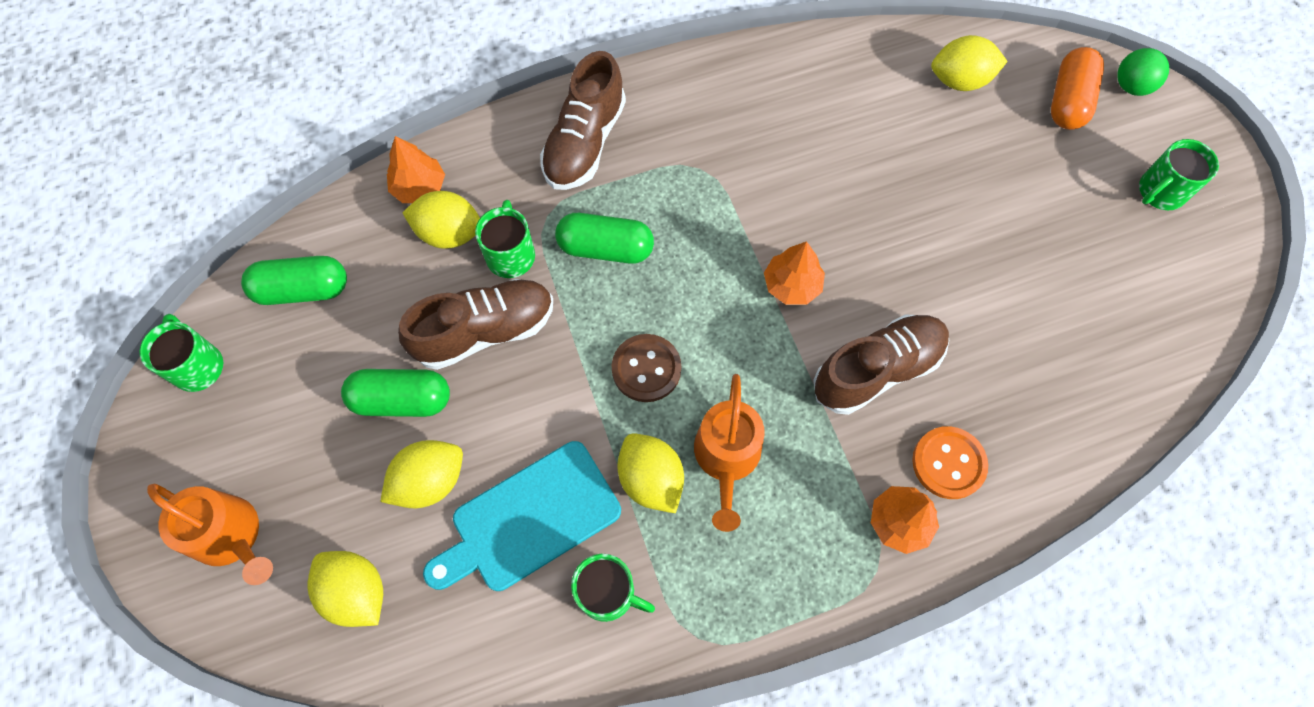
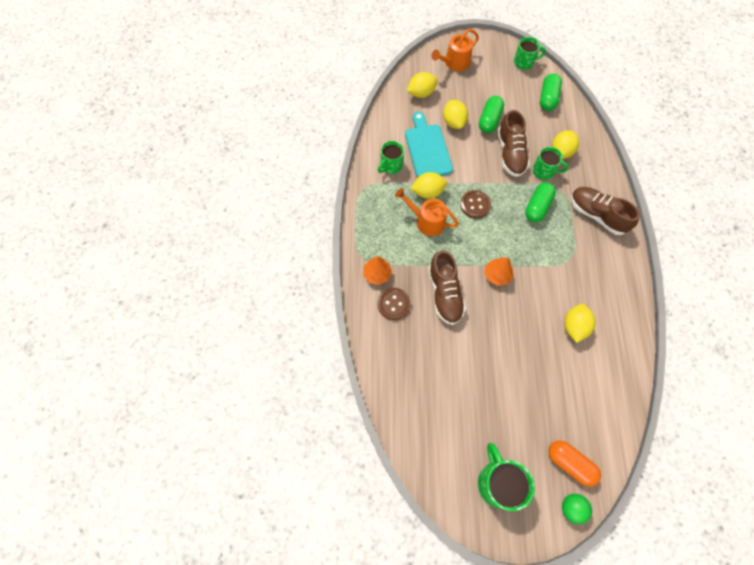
camera: 110 degrees right, 0 degrees up
orange tree [387,136,445,203] -> none
orange button [912,426,988,499] -> brown button [377,288,410,320]
yellow lemon [931,35,1008,91] -> yellow lemon moved to [564,304,596,343]
green mug [1139,139,1219,210] -> green mug [478,443,535,511], size x1.55

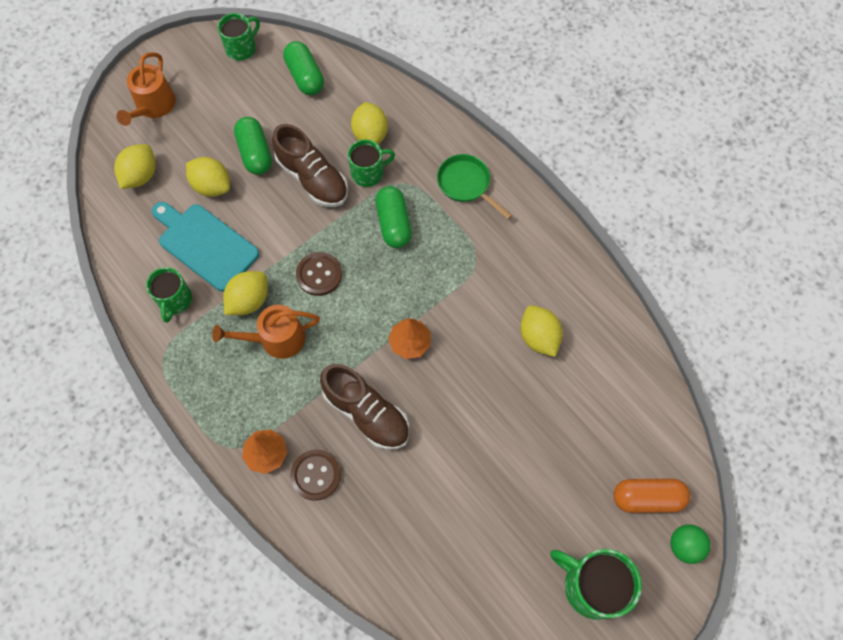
camera: 40 degrees left, 0 degrees up
brown shoe [571,187,640,235] -> green pan [437,154,512,220]

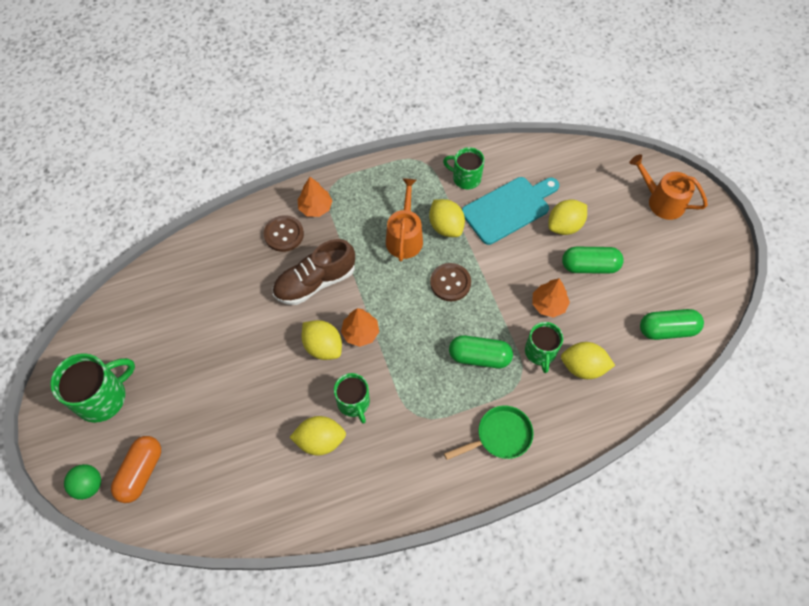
camera: 110 degrees right, 5 degrees down
yellow lemon [114,144,156,189] -> yellow lemon moved to [301,320,342,360]
green mug [218,13,260,61] -> green mug moved to [334,373,370,424]
brown shoe [272,124,348,207] -> orange tree [532,278,570,318]

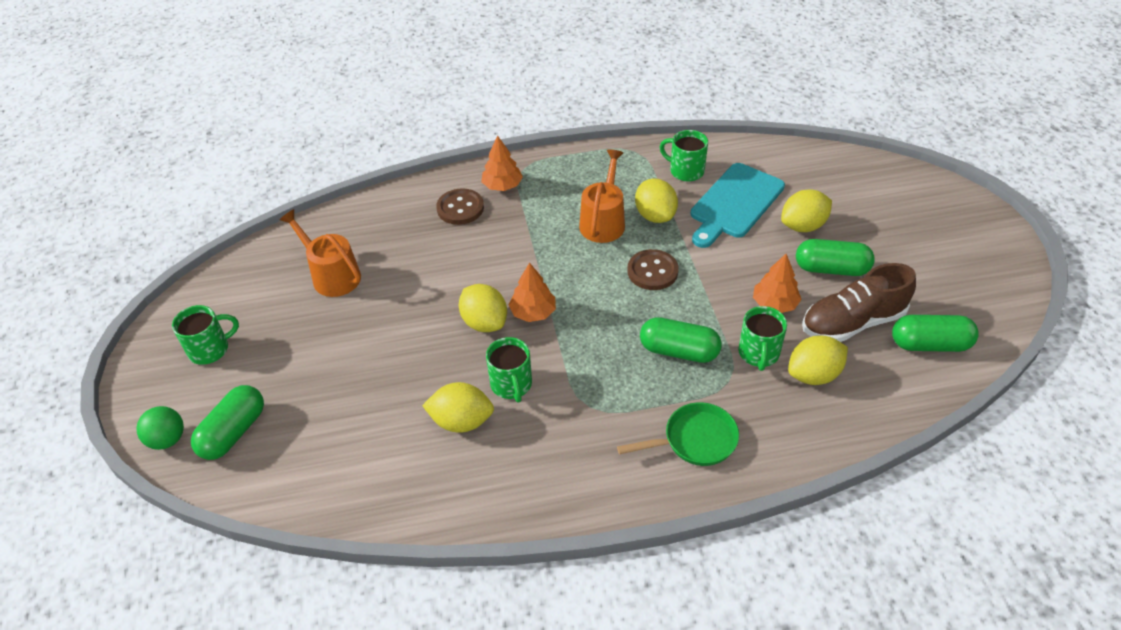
camera: 10 degrees right, 15 degrees down
green mug [50,353,135,423] -> green mug [172,305,239,365], size x0.64
orange capsule [111,436,161,503] -> green capsule [191,385,264,460]
brown shoe [273,239,355,305] -> brown shoe moved to [802,263,916,342]
turquoise cutting board [462,177,559,245] -> turquoise cutting board turned 150 degrees clockwise [691,163,785,248]
yellow lemon [561,342,615,379] -> yellow lemon turned 45 degrees counterclockwise [788,335,848,385]
orange watering can [630,154,708,220] -> orange watering can moved to [279,209,361,297]

